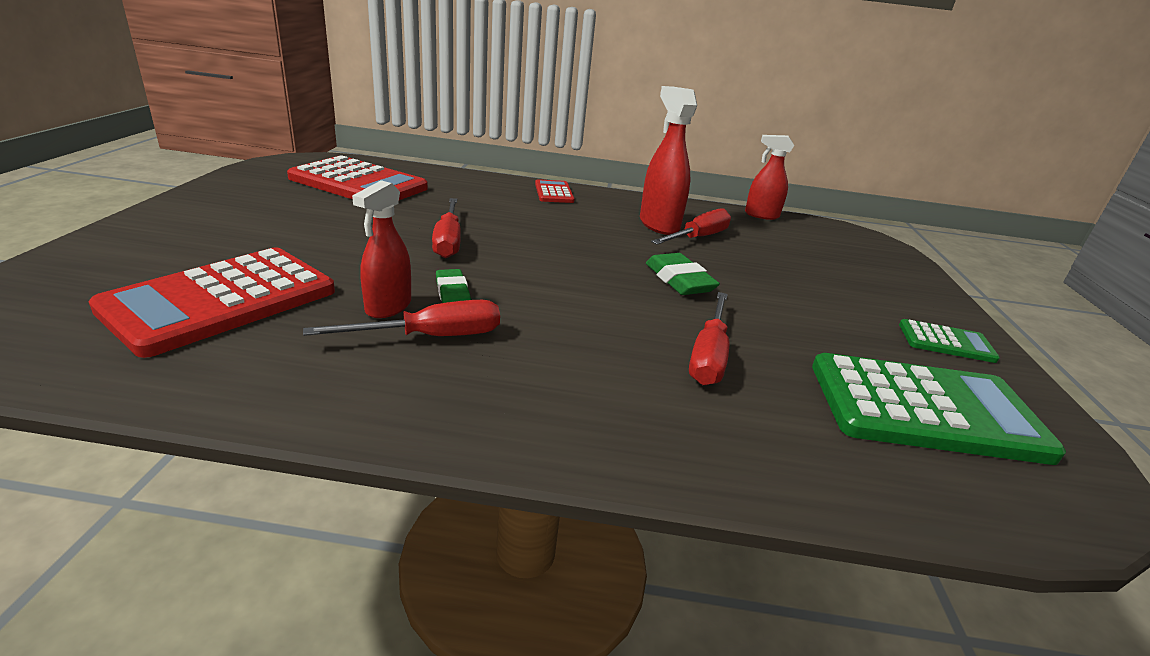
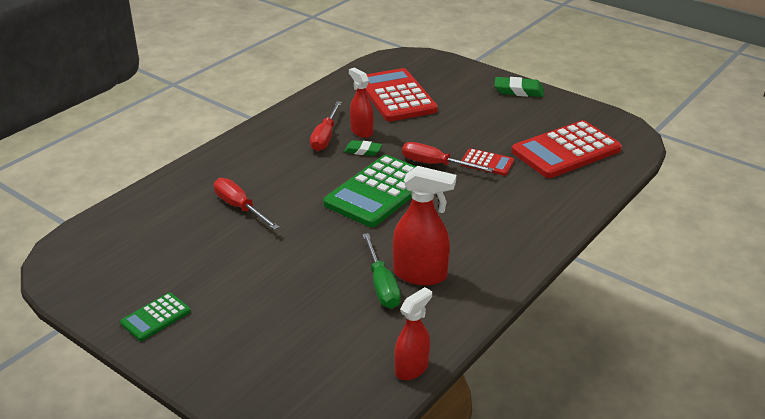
camera: 125 degrees right, 5 degrees up
red calculator [535,179,575,203] -> red calculator moved to [460,148,514,176]
green eraser [646,253,720,295] -> green eraser moved to [495,77,544,97]
red screwdriver [651,208,731,245] -> green screwdriver [362,233,401,309]
green calculator [812,353,1066,465] -> green calculator moved to [323,155,417,227]

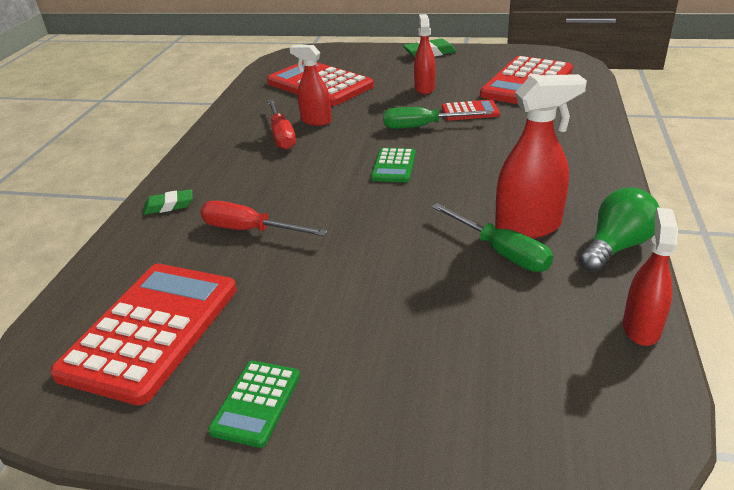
camera: 25 degrees left, 0 degrees up
green calculator [323,155,417,227] -> green calculator [371,148,416,182], size x0.49
green eraser [344,140,382,156] -> green eraser moved to [143,189,193,215]
red screwdriver [402,142,494,172] -> green screwdriver [383,107,492,129]
none -> red calculator [50,264,237,406]
none -> red spray bottle [414,14,436,94]
none -> green light bulb [579,187,660,272]

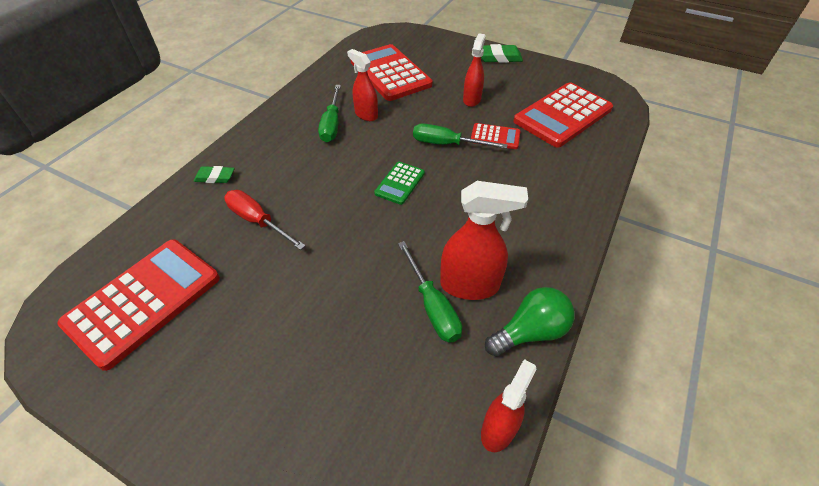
camera: 15 degrees right, 15 degrees up
green calculator [208,361,300,448] -> none
red screwdriver [267,99,296,150] -> green screwdriver [318,85,341,142]

